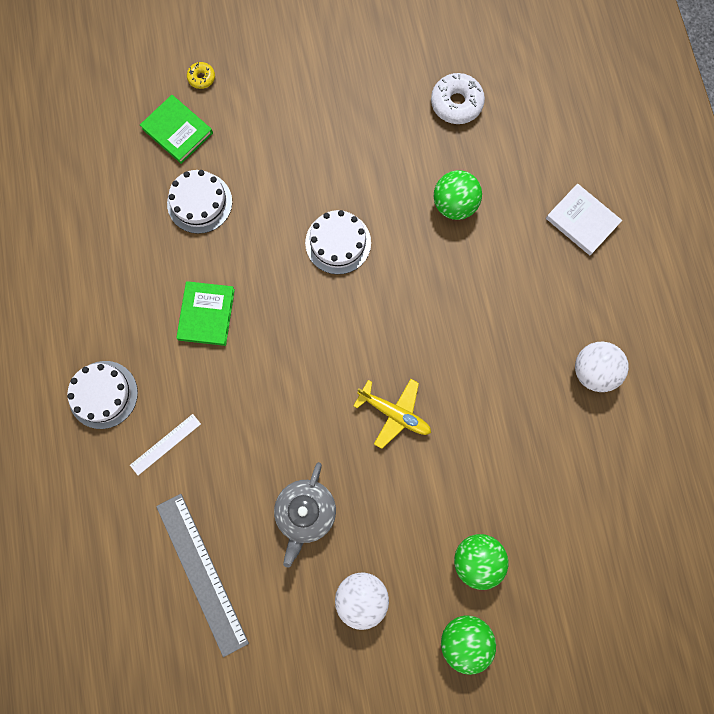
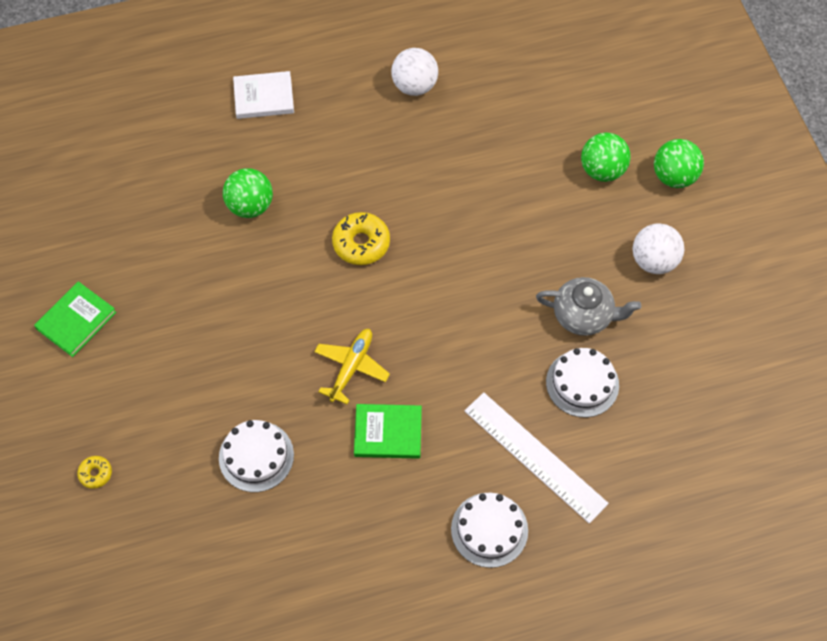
camera: 95 degrees left, 15 degrees down
white ruler [130,414,201,475] -> white ruler [465,392,609,524], size x1.98
green book [140,95,213,164] -> green book moved to [34,281,117,357]
grey ruler [156,494,249,657] -> none
white cake [305,210,371,274] -> white cake moved to [546,348,619,417]
yellow plane [353,379,431,449] -> yellow plane moved to [314,329,390,404]
white donut [431,73,485,124] -> none
white book [546,184,622,255] -> white book turned 45 degrees clockwise [233,71,294,119]
none -> yellow donut [332,212,390,265]

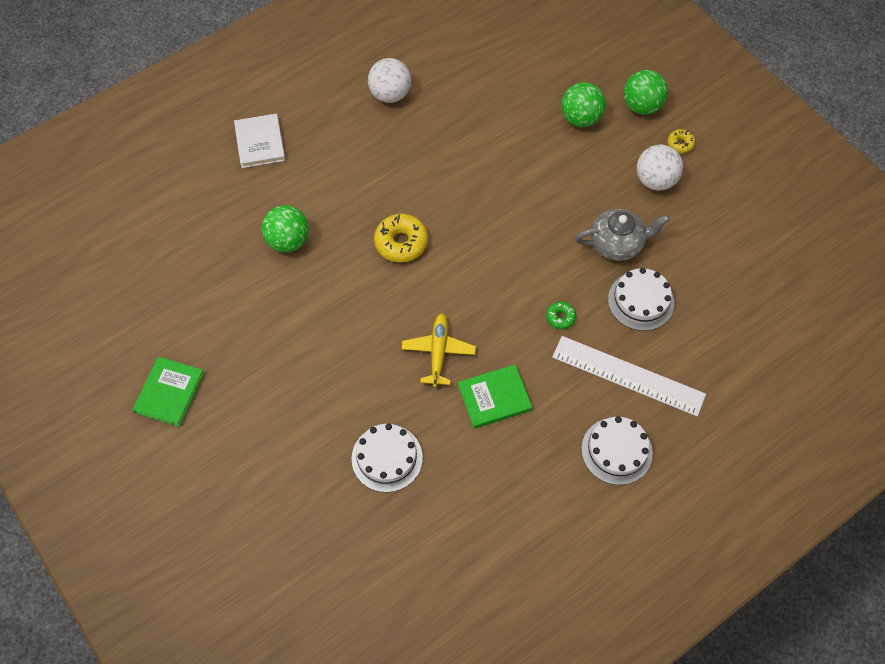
camera: 20 degrees left, 0 degrees up
yellow donut [77,456,112,489] -> yellow donut moved to [667,129,695,153]
white book [233,71,294,119] -> white book turned 75 degrees counterclockwise [234,114,285,168]
none -> green donut [546,302,576,329]

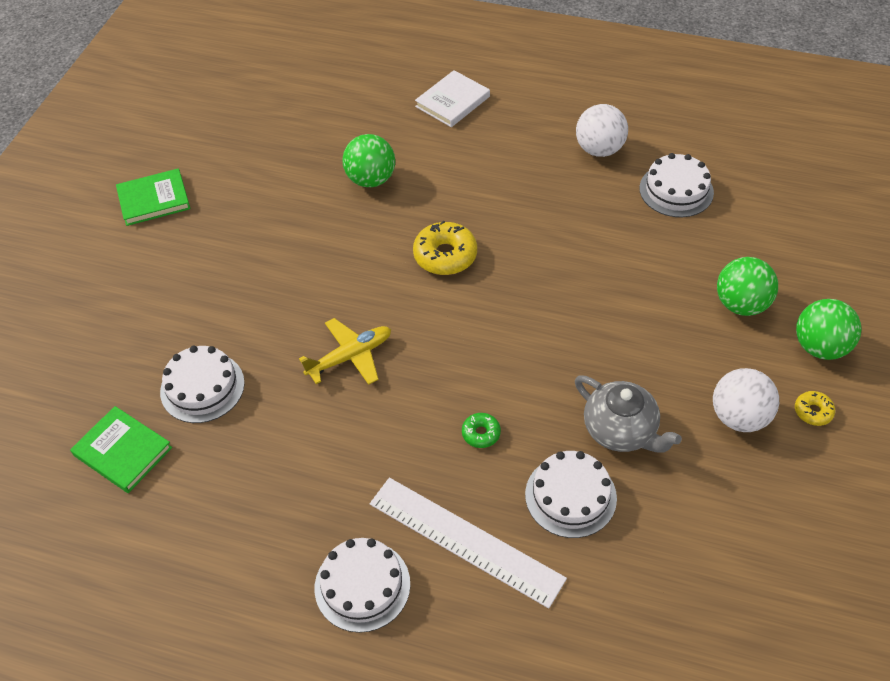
camera: 55 degrees right, 10 degrees down
green book [458,365,532,429] -> green book moved to [70,406,172,493]
white ruler [552,336,706,417] -> white ruler turned 45 degrees counterclockwise [370,478,567,608]
none -> white cake [639,153,714,217]

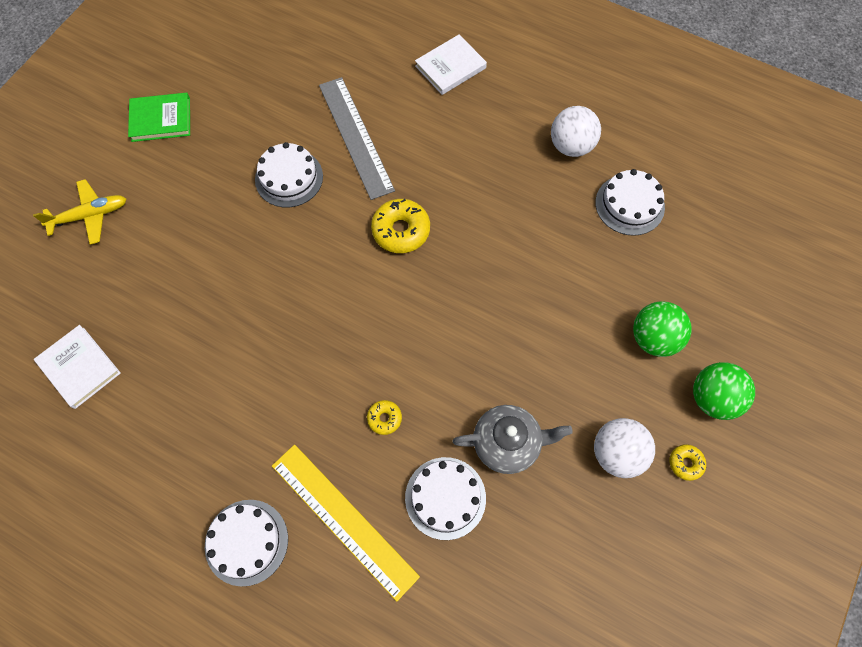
camera: 10 degrees right, 15 degrees up
green book [70,406,172,493] -> white book [34,325,121,409]
white cake [160,346,245,423] -> white cake moved to [255,142,323,207]
yellow plane [299,318,391,385] -> yellow plane moved to [33,179,126,245]
green ball [342,134,395,187] -> grey ruler [319,77,395,200]
white ruler [370,478,567,608] -> yellow ruler [272,445,420,601]
green donut [462,413,501,448] -> yellow donut [367,400,402,435]
grey teapot [575,375,682,453] -> grey teapot turned 60 degrees counterclockwise [453,405,573,474]

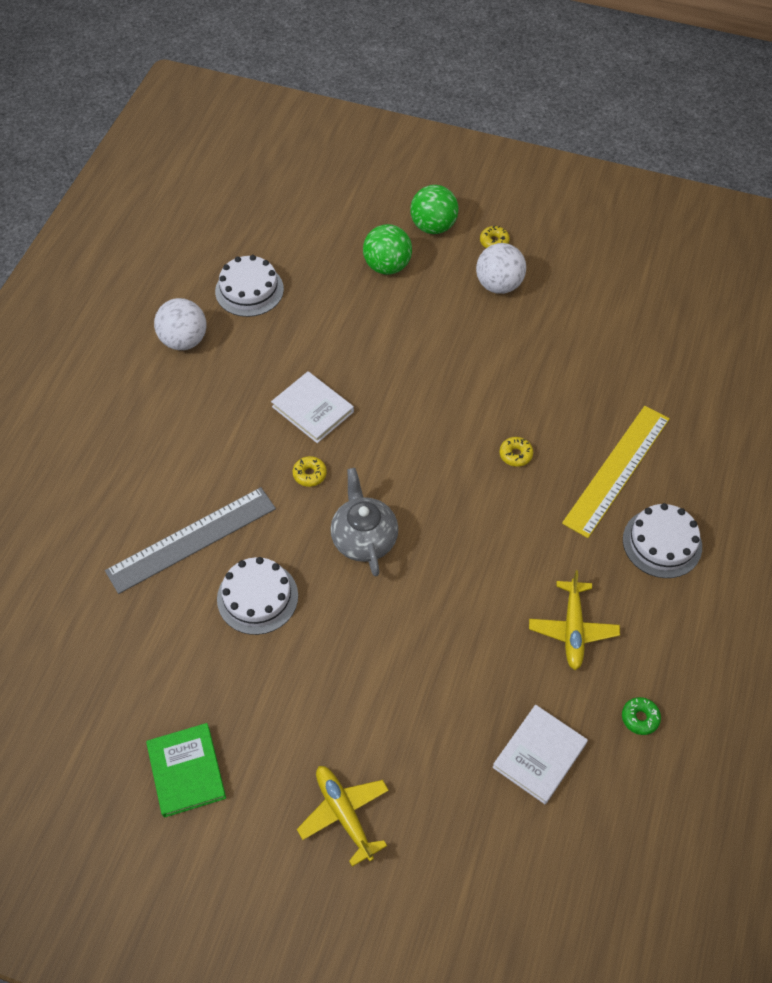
camera: 100 degrees left, 10 degrees down
yellow donut [371,199,430,253] -> yellow donut [292,456,327,487], size x0.53
white cake [405,457,486,540] -> none
white book [415,34,487,95] -> white book moved to [271,371,354,443]
grey teapot [453,405,573,474] -> grey teapot moved to [330,468,398,577]
none -> yellow plane [529,570,620,670]
none -> green donut [622,697,661,735]

